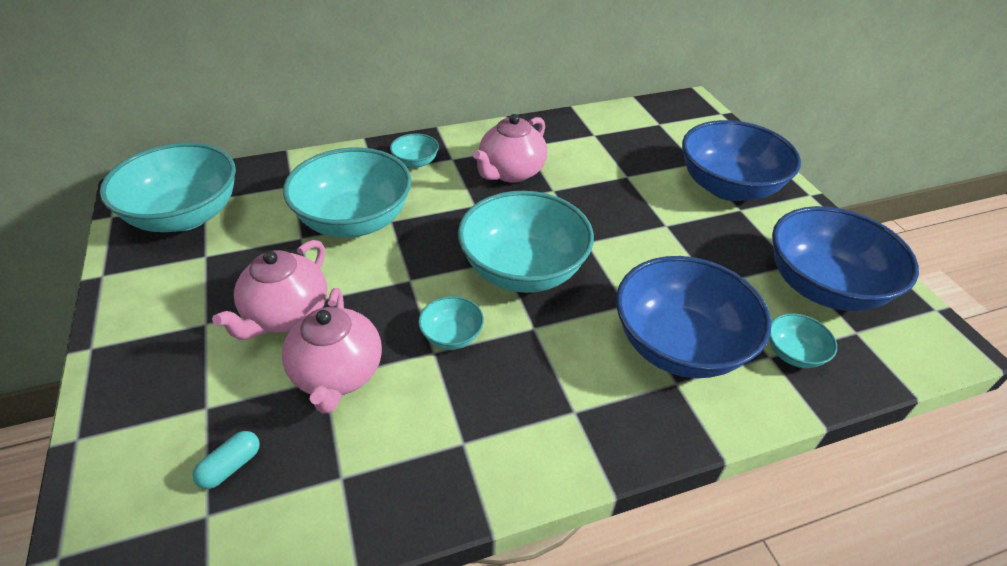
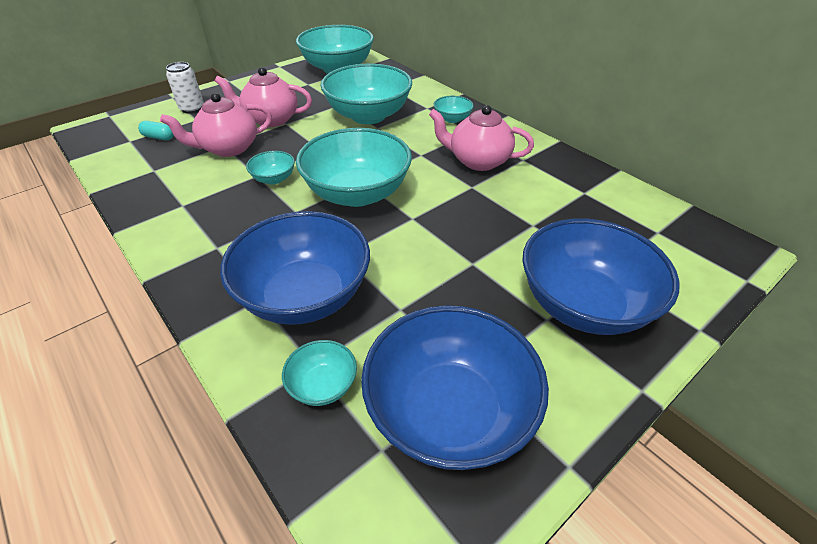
camera: 70 degrees right, 0 degrees up
none -> white can [166,62,204,113]

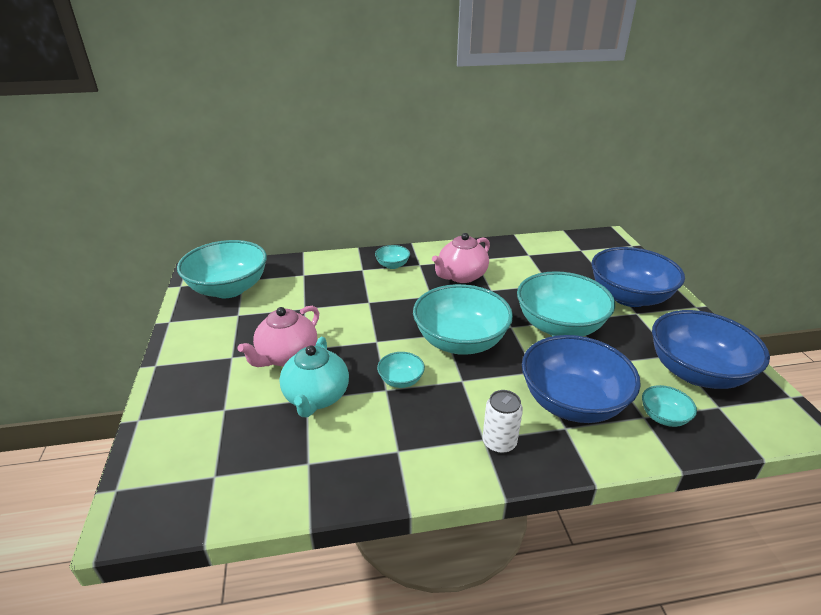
camera: 60 degrees left, 10 degrees down
turquoise capsule [138,121,174,140] -> none
pink teapot [160,93,272,157] -> turquoise teapot [279,337,349,417]
white can [166,62,204,113] -> white can moved to [483,390,523,454]
turquoise bowl [320,64,412,124] -> turquoise bowl moved to [517,271,615,336]

